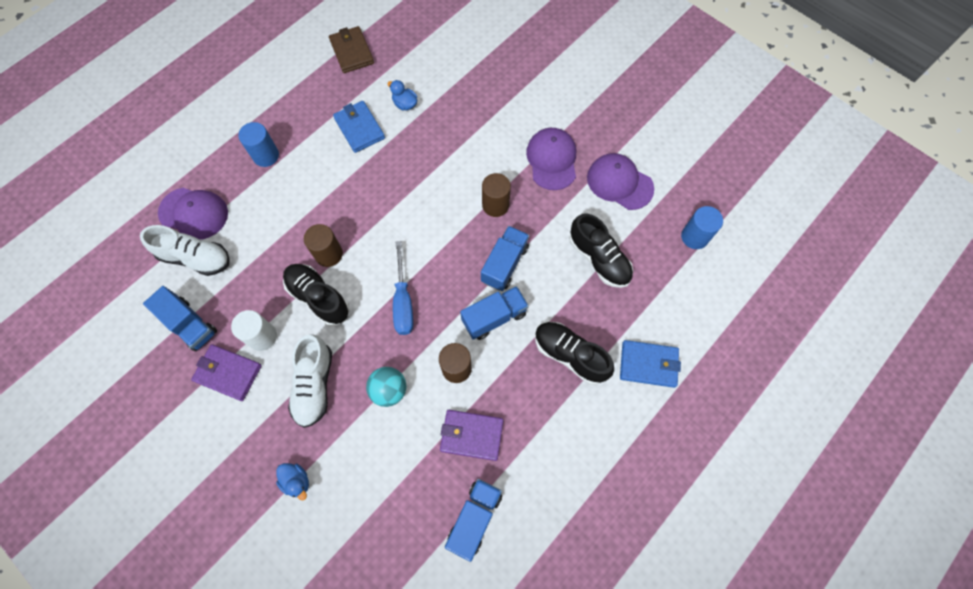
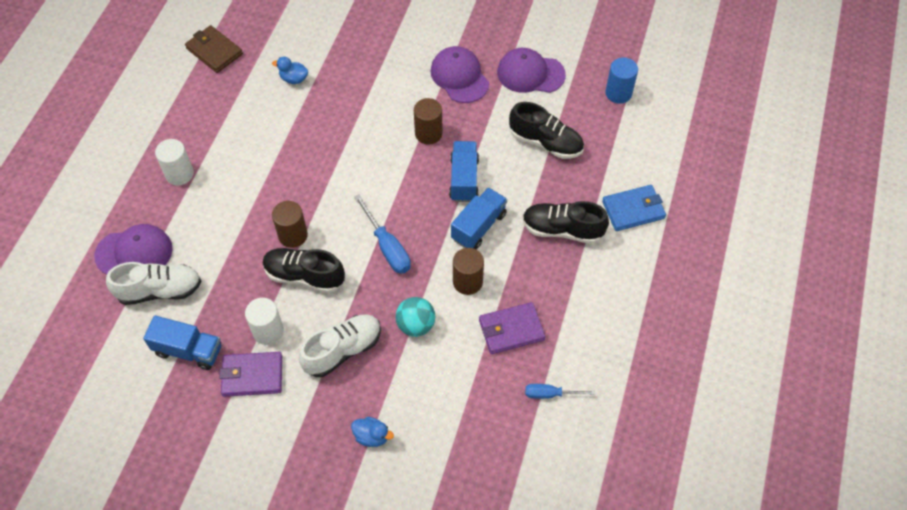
camera: 25 degrees left, 10 degrees down
blue cylinder [238,122,279,167] -> white cylinder [155,139,194,185]
white shoe [288,334,332,428] -> white shoe turned 105 degrees counterclockwise [299,314,381,377]
blue wallet [333,101,385,153] -> none
blue truck [445,479,502,562] -> blue screwdriver [525,384,595,399]

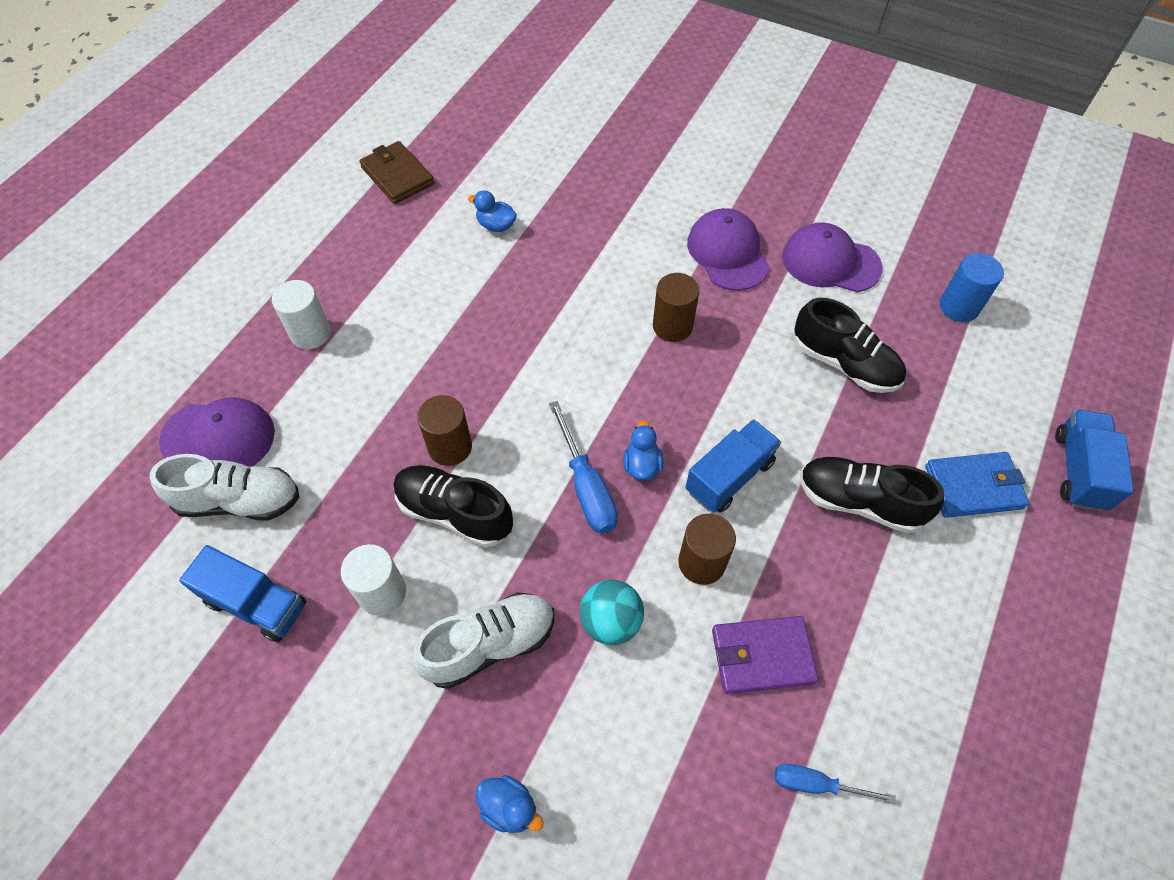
camera: 10 degrees right, 0 degrees up
purple wallet [219,352,282,397] -> none
blue truck [449,141,479,202] -> blue truck moved to [1055,409,1134,511]
none -> blue duck [623,420,663,480]

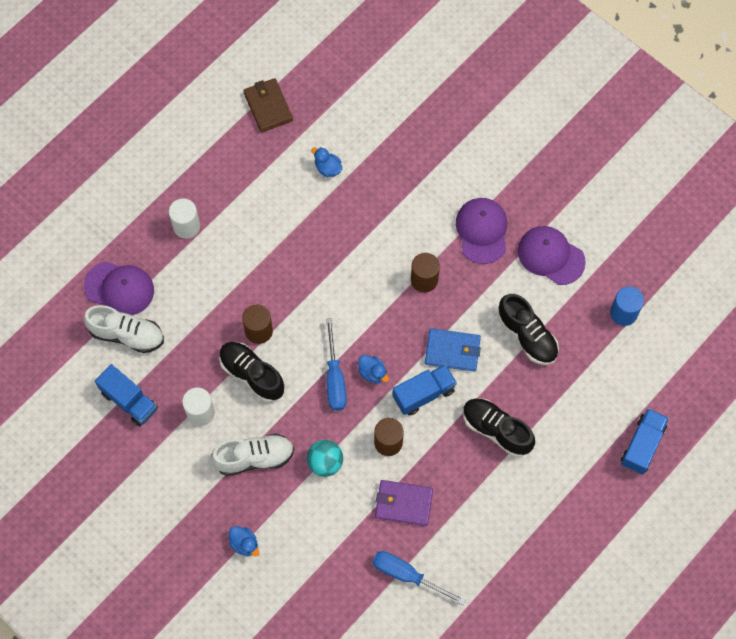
camera: 15 degrees right, 10 degrees up
blue duck [623,420,663,480] -> blue duck turned 120 degrees clockwise [358,355,389,383]
blue screwdriver [775,764,896,803] -> blue screwdriver [373,551,466,605], size x1.57
blue wallet [925,452,1029,518] -> blue wallet moved to [425,328,481,372]

